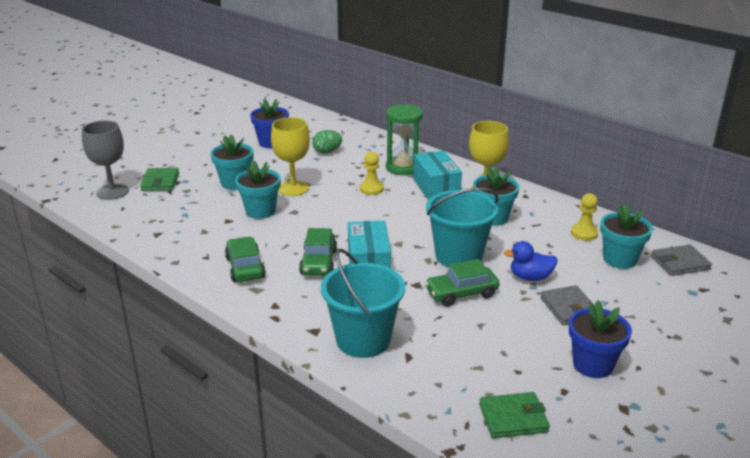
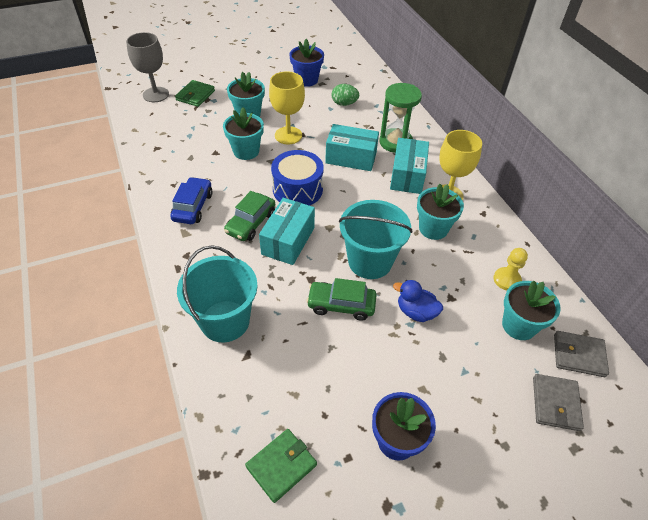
camera: 25 degrees right, 20 degrees up
green car [225,237,266,282] -> blue car [170,177,213,224]
yellow pawn [360,152,384,195] -> turquoise box [325,124,379,171]
green wallet [479,392,550,438] -> green wallet turned 60 degrees counterclockwise [245,429,317,503]
grey wallet [541,285,595,325] -> grey wallet moved to [533,374,584,431]
none -> blue drum [271,150,324,206]

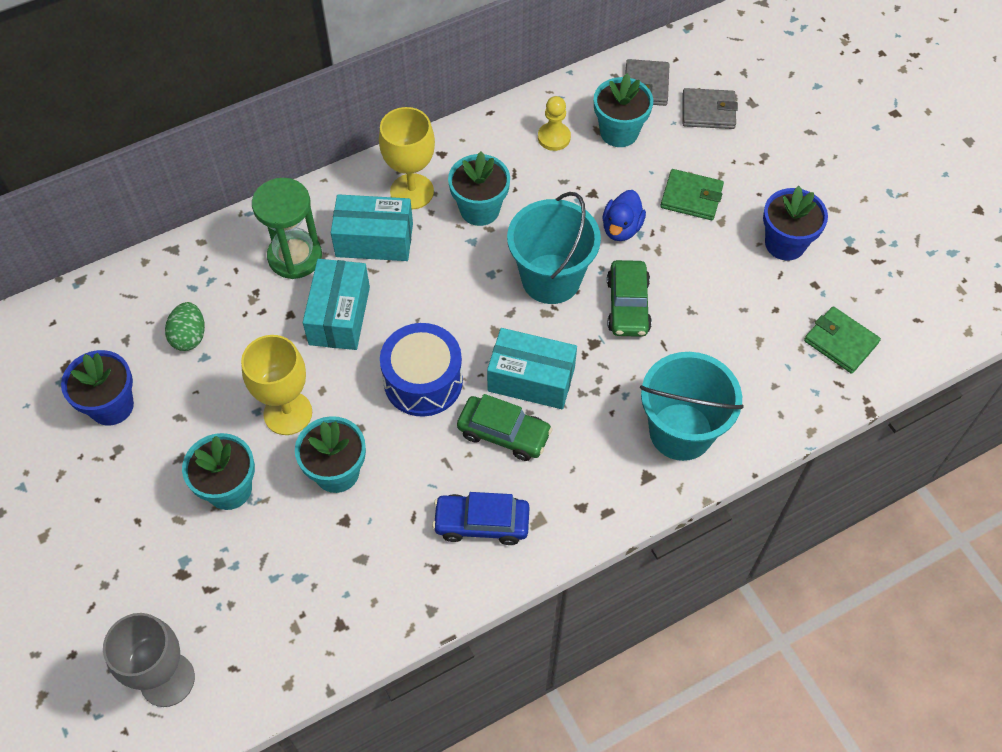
camera: 95 degrees left, 10 degrees up
green wallet [175,80,215,107] -> green wallet moved to [660,169,724,220]

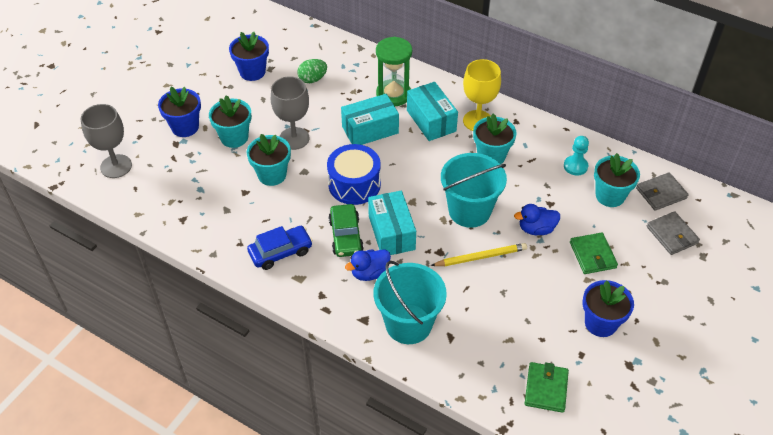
camera: 60 degrees right, 10 degrees down
yellow goblet [241,335,312,435] -> grey goblet [271,76,309,150]
blue car [432,492,530,545] -> blue car turned 90 degrees clockwise [247,226,313,270]
yellow pawn [538,96,571,151] -> turquoise pawn [564,136,589,175]
green car [607,260,652,337] -> yellow pencil [430,243,527,266]
none -> blue flower pot [158,87,201,137]
none -> blue duck [345,250,391,281]

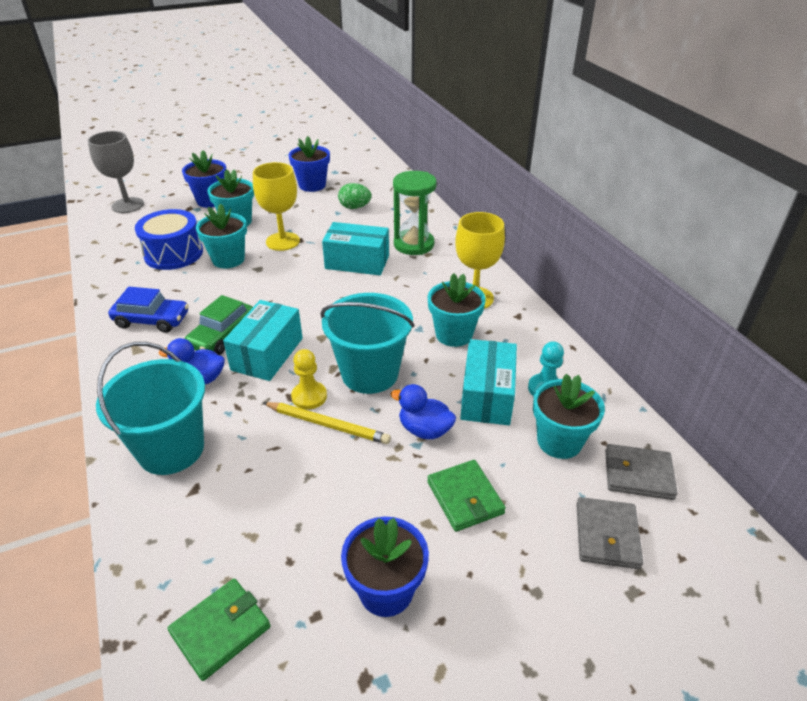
camera: 35 degrees right, 10 degrees down
grey goblet [271,76,309,150] -> yellow goblet [253,162,300,251]
blue drum [327,144,381,205] -> blue drum moved to [135,209,203,270]
turquoise box [407,82,458,141] -> turquoise box moved to [460,339,517,425]
green wallet [570,232,618,274] -> green wallet turned 45 degrees counterclockwise [427,460,506,532]
none -> yellow pawn [291,349,327,410]

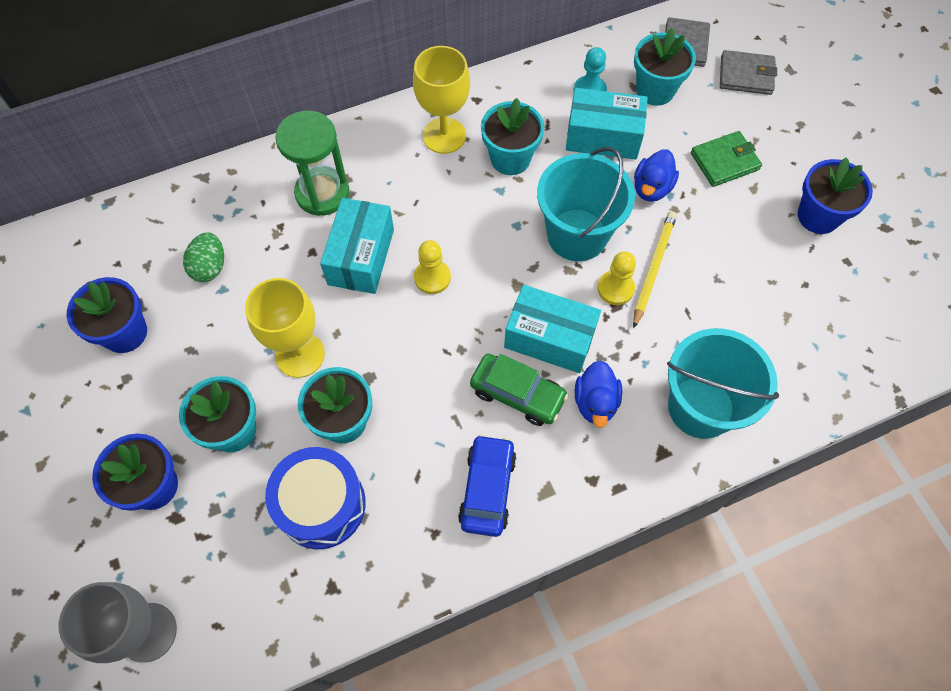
camera: 90 degrees left, 25 degrees up
green wallet [167,578,271,681] -> none
none -> yellow pawn [414,240,451,294]

